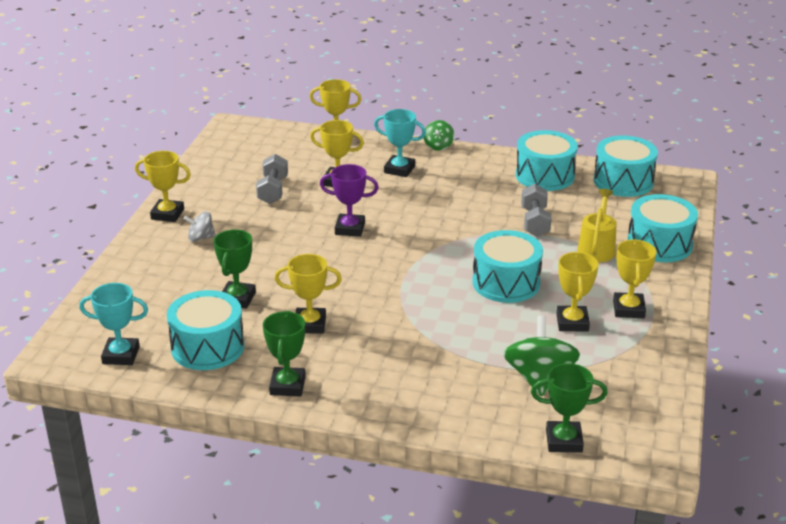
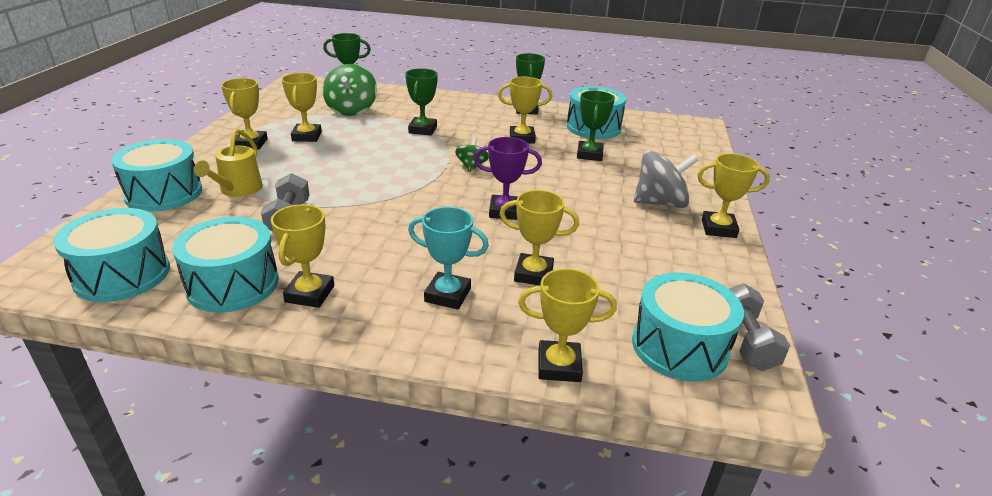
camera: 175 degrees right, 0 degrees up
turquoise trophy [79,283,148,365] -> none
grey spinning top [184,211,216,242] -> grey spinning top [634,151,698,208], size x1.84
grey dumbbell [256,154,288,204] -> grey dumbbell moved to [729,283,790,371]
green spinning top [424,120,454,150] -> green spinning top moved to [455,137,489,172]
turquoise drum [472,230,543,303] -> turquoise drum moved to [632,273,744,382]
none -> yellow trophy [271,204,334,308]
none -> green trophy [405,68,438,135]

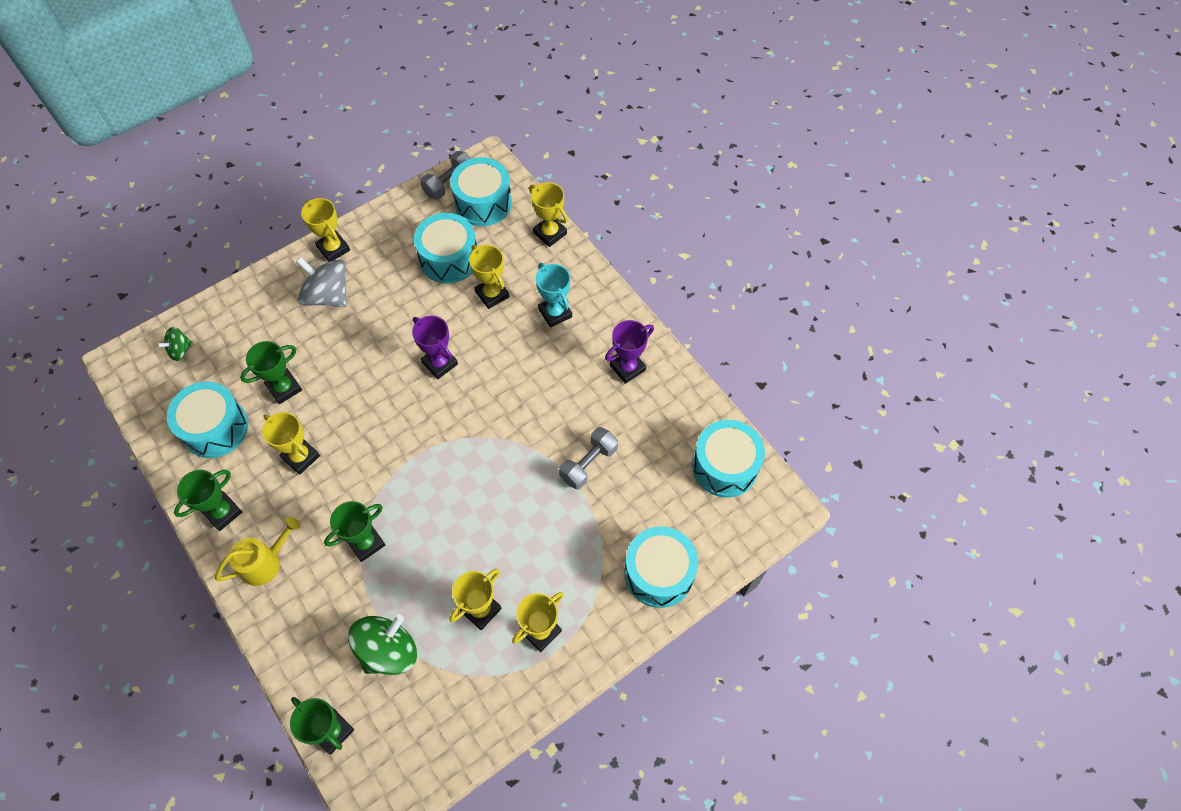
camera: 135 degrees left, 30 degrees up
turquoise drum [172,217,279,313] -> turquoise drum moved to [414,213,477,284]
yellow watering can [194,129,263,197] -> yellow watering can moved to [215,517,300,586]
yellow trophy [271,204,334,308] -> purple trophy [605,320,654,384]
green spinning top [455,137,489,172] -> green spinning top moved to [157,327,193,361]

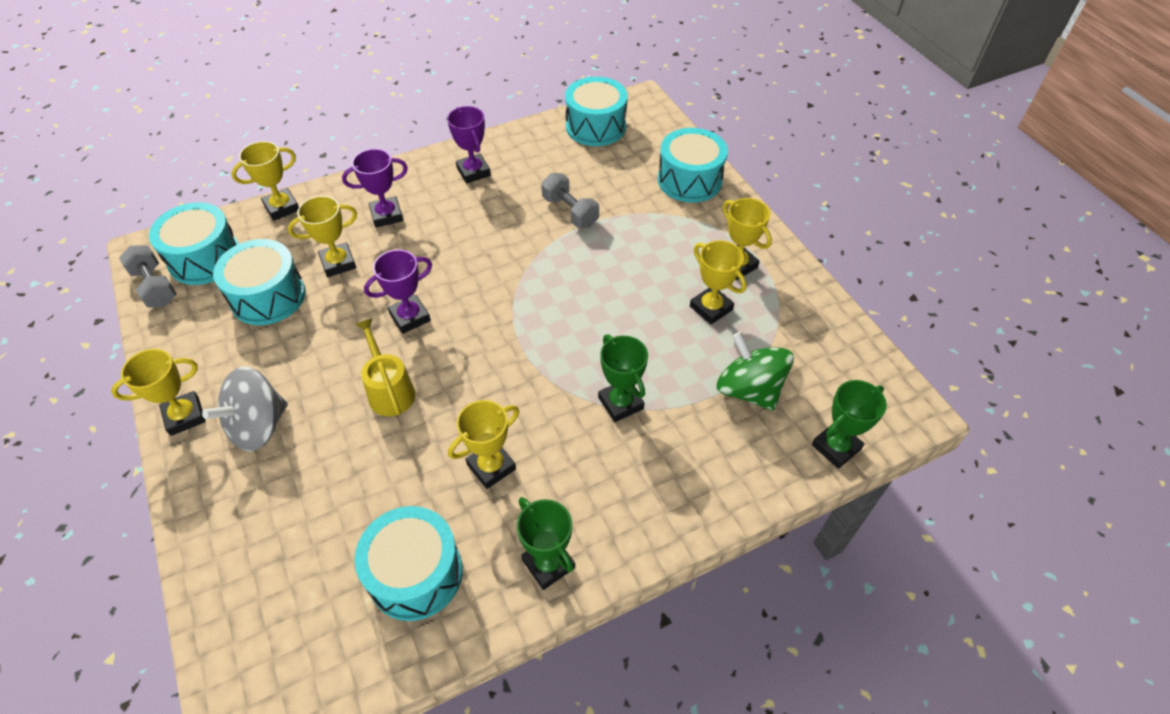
camera: 80 degrees left, 10 degrees down
green spinning top [157,327,193,361] -> none
yellow watering can [215,517,300,586] -> yellow watering can moved to [355,318,415,416]
green trophy [240,341,302,404] -> none
turquoise trophy [536,263,572,328] -> purple trophy [342,149,408,228]

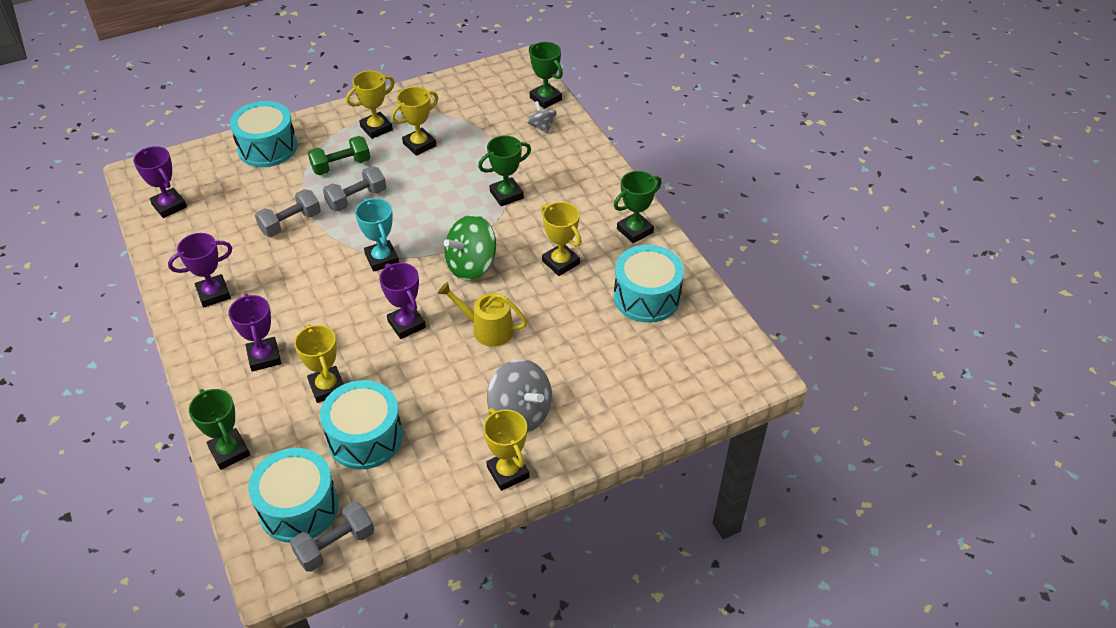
camera: 90 degrees left, 5 degrees down
yellow trophy [231,141,299,221] -> green trophy [189,389,250,470]
yellow watering can [355,318,415,416] -> yellow watering can turned 45 degrees clockwise [438,282,528,347]
turquoise drum [565,77,628,146] -> purple trophy [133,146,187,218]
green spinning top [717,332,794,411] -> green spinning top moved to [444,215,496,281]
none -> green dumbbell [308,136,370,175]
none -> grey dumbbell [323,166,386,212]
none -> turquoise trophy [355,198,399,271]
none -> grey spinning top [527,101,557,134]

